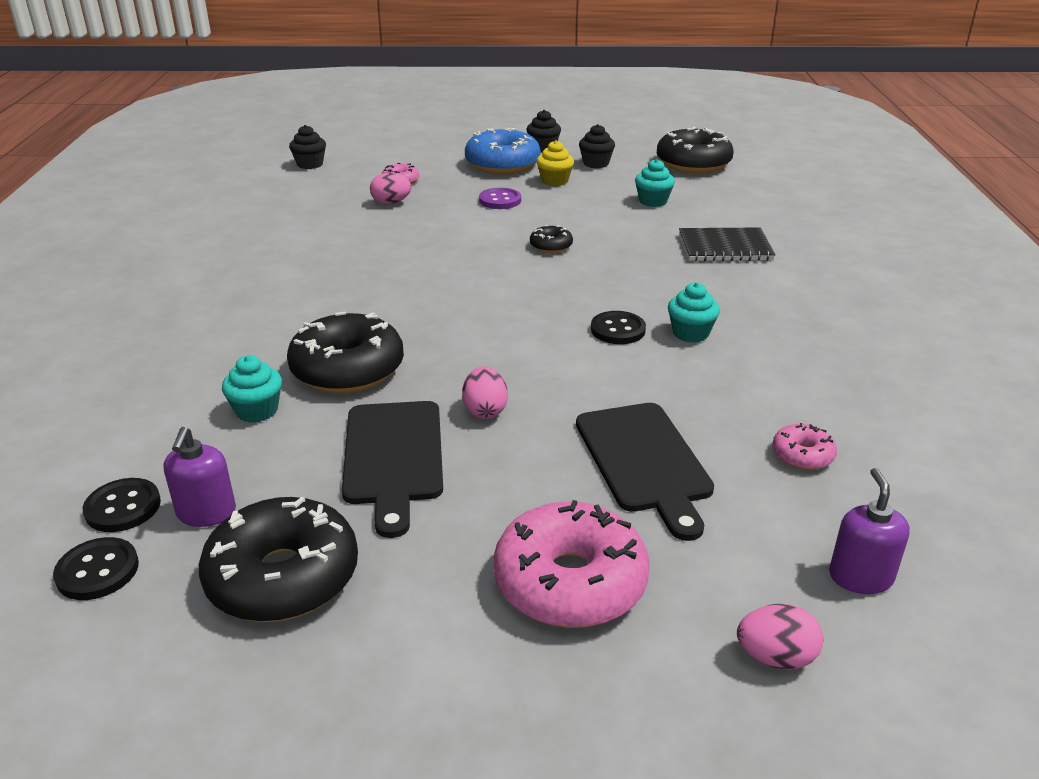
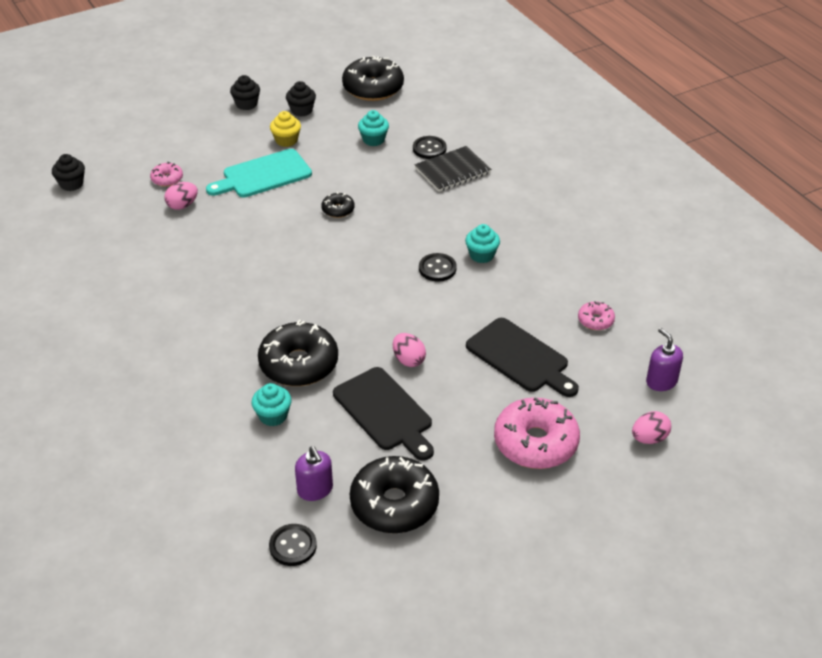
camera: 30 degrees left, 10 degrees up
black button [83,478,161,532] -> black button moved to [413,136,446,159]
blue donut [465,128,541,174] -> none
purple button [479,188,521,209] -> turquoise cutting board [206,149,312,197]

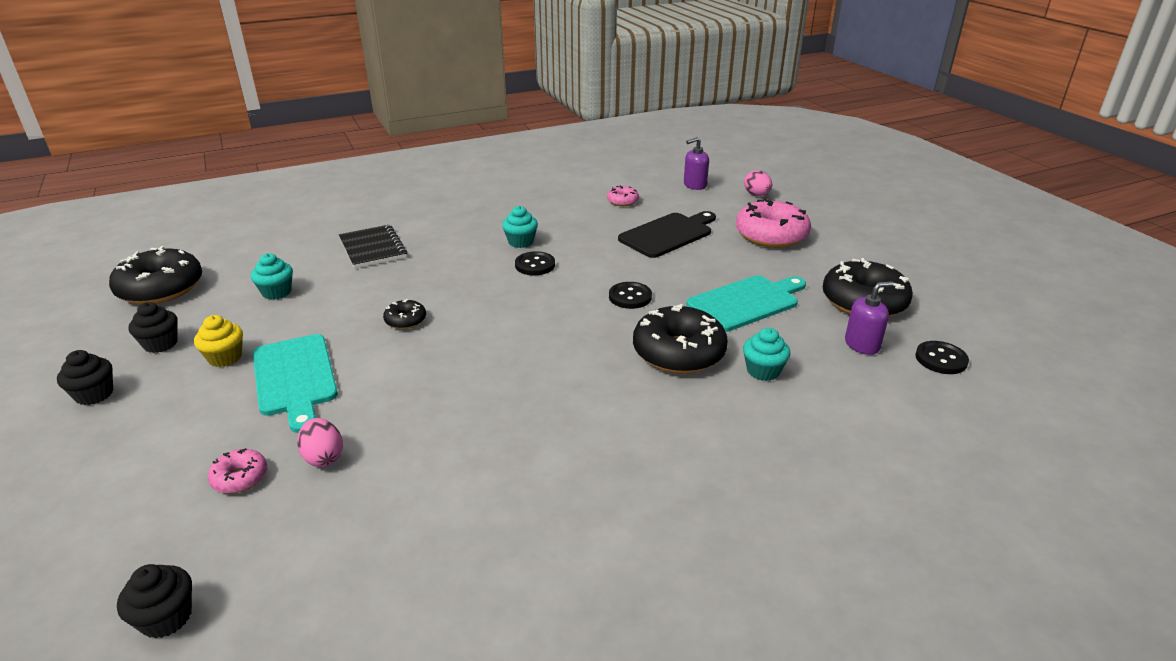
camera: 85 degrees left, 10 degrees down
black cutting board [333,367,434,461] -> turquoise cutting board [686,275,806,332]
pink egg [393,333,426,367] -> none
black button [413,136,446,159] -> black button moved to [609,282,652,309]

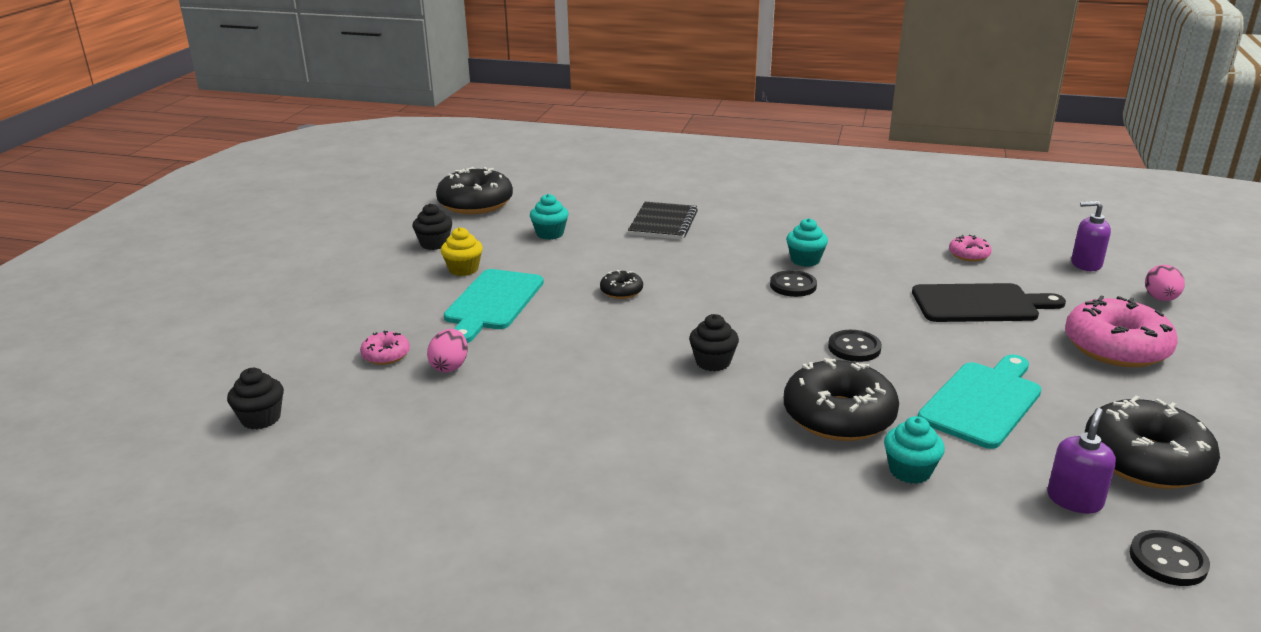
camera: 40 degrees right, 5 degrees down
black cupcake [57,350,113,405] -> black cupcake moved to [689,314,739,371]
turquoise cutting board [686,275,806,332] -> turquoise cutting board turned 60 degrees counterclockwise [918,355,1041,449]
purple soap dispenser [845,281,894,355] -> purple soap dispenser turned 75 degrees counterclockwise [1047,408,1116,514]

